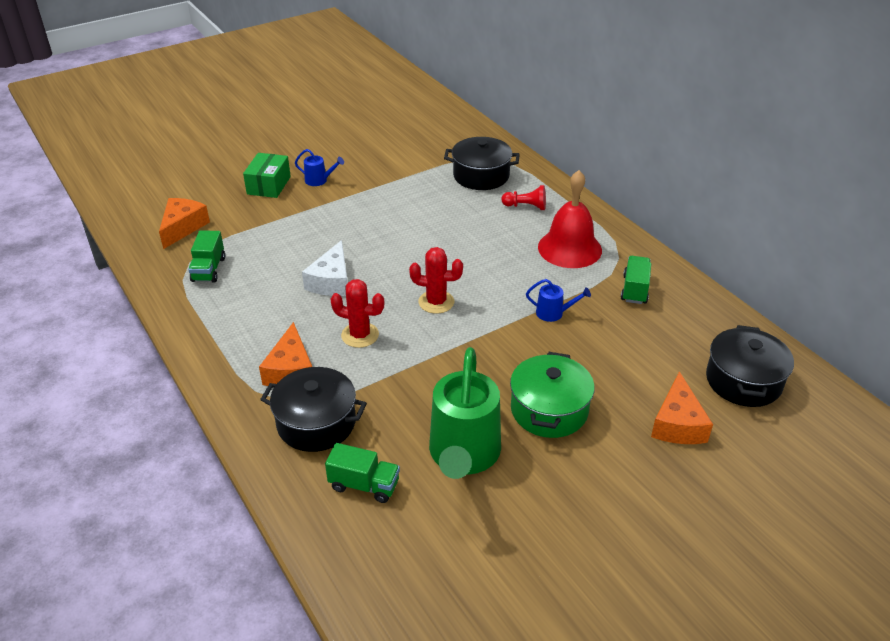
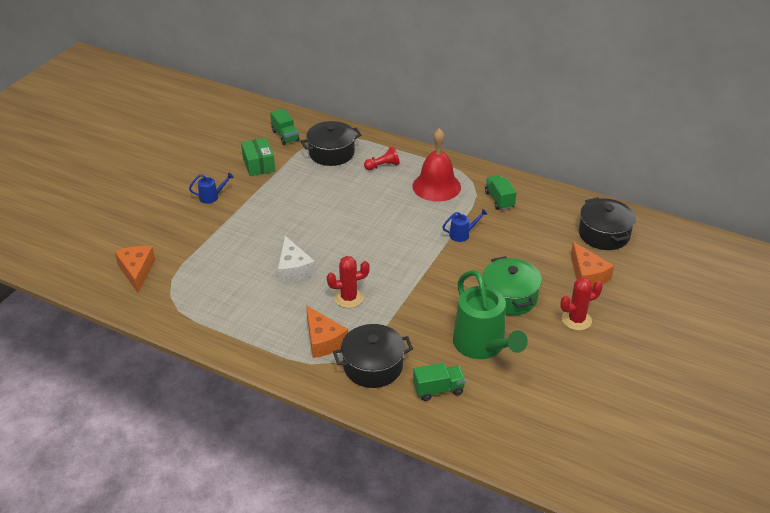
camera: 30 degrees left, 0 degrees up
green truck [188,230,225,283] -> green truck moved to [270,108,299,145]
green box [243,153,291,198] -> green box moved to [241,138,275,176]
red cactus [409,247,463,314] -> red cactus moved to [560,278,603,331]

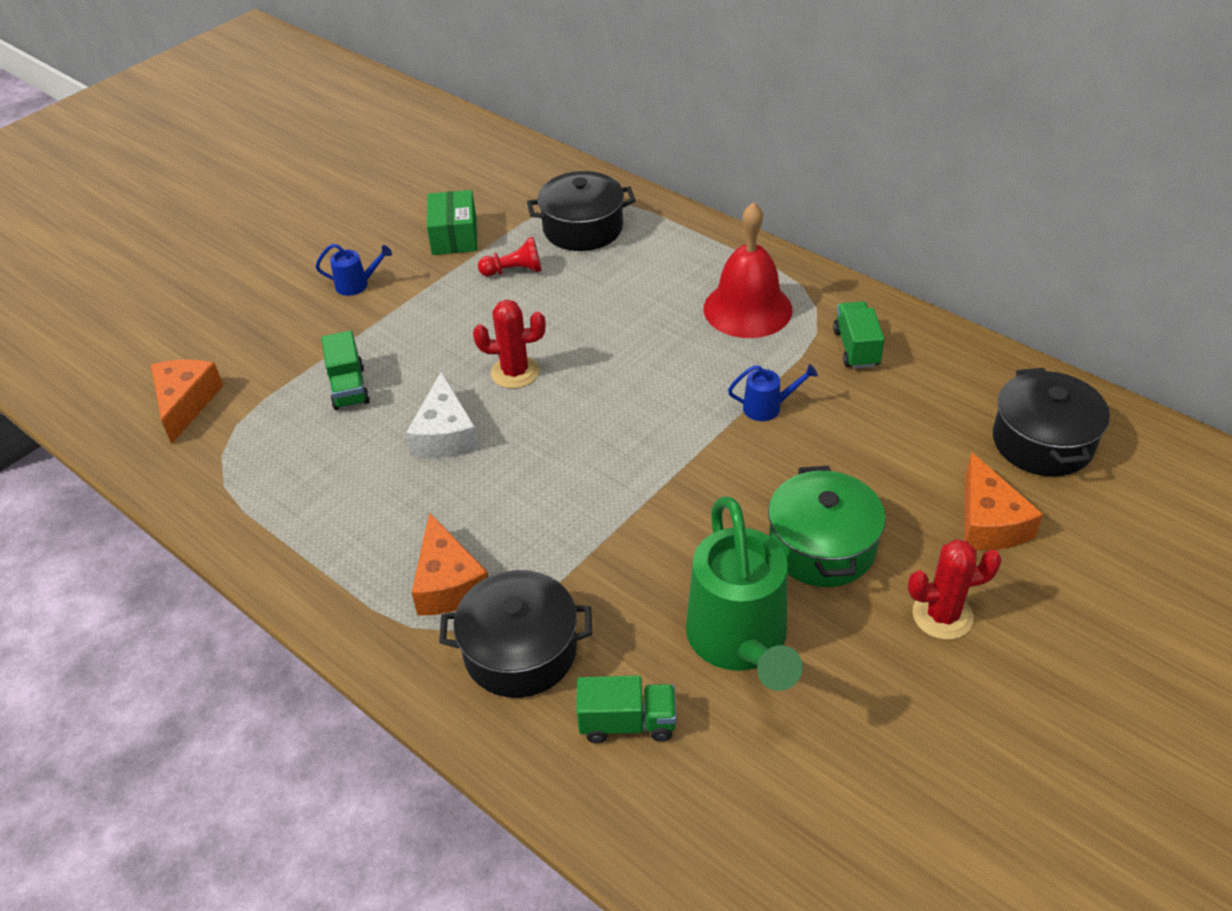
camera: 15 degrees right, 5 degrees up
green truck [270,108,299,145] -> green truck moved to [321,331,370,410]
red cactus [327,256,370,308] -> red cactus moved to [473,300,545,389]
red pawn [364,146,399,170] -> red pawn moved to [478,237,542,276]

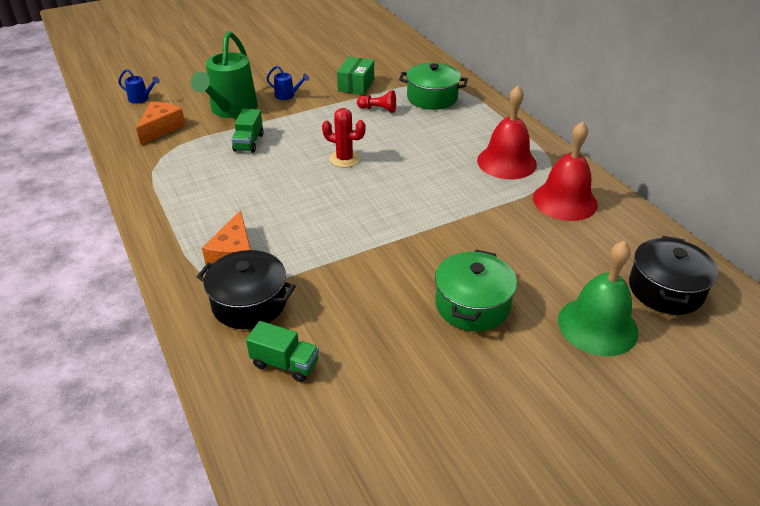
camera: 20 degrees right, 5 degrees down
white cheese [406,372,479,458] -> none
black pot [527,171,636,251] -> green pot [399,63,468,110]
green watering can [686,496,803,691] -> green watering can moved to [190,31,258,118]
blue watering can [728,364,818,421] -> blue watering can moved to [118,69,160,104]
green truck [833,301,885,369] -> red bell [533,121,598,221]
red cactus [908,539,1002,640] -> none
orange cheese [964,452,1043,551] -> green bell [558,241,639,356]

